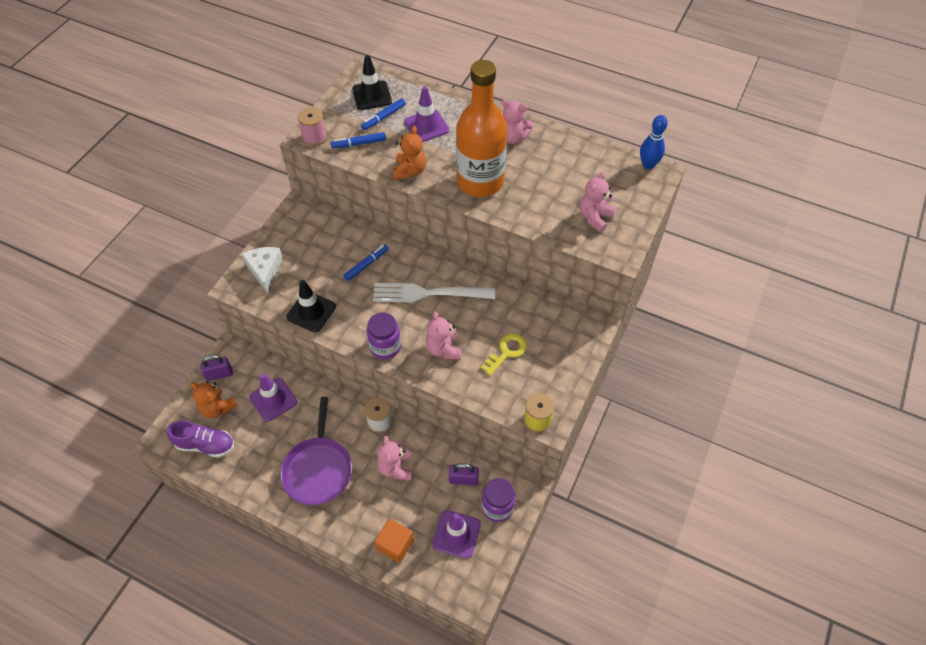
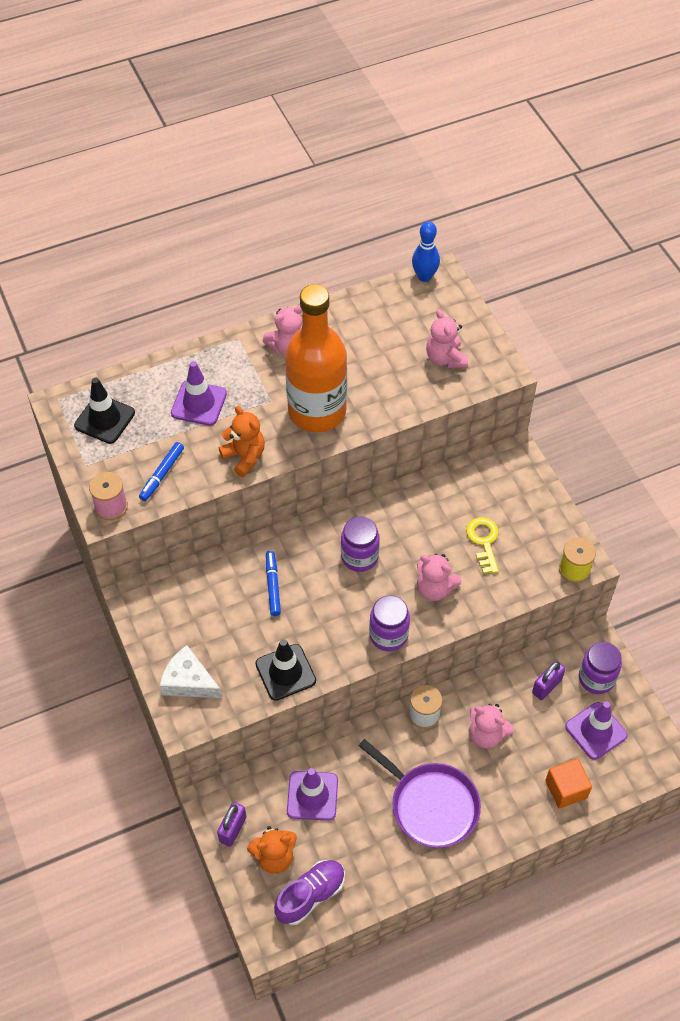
camera: 50 degrees left, 0 degrees up
blue marker [361,98,406,130] -> none
white fork [373,283,495,302] -> purple jar [341,517,380,572]

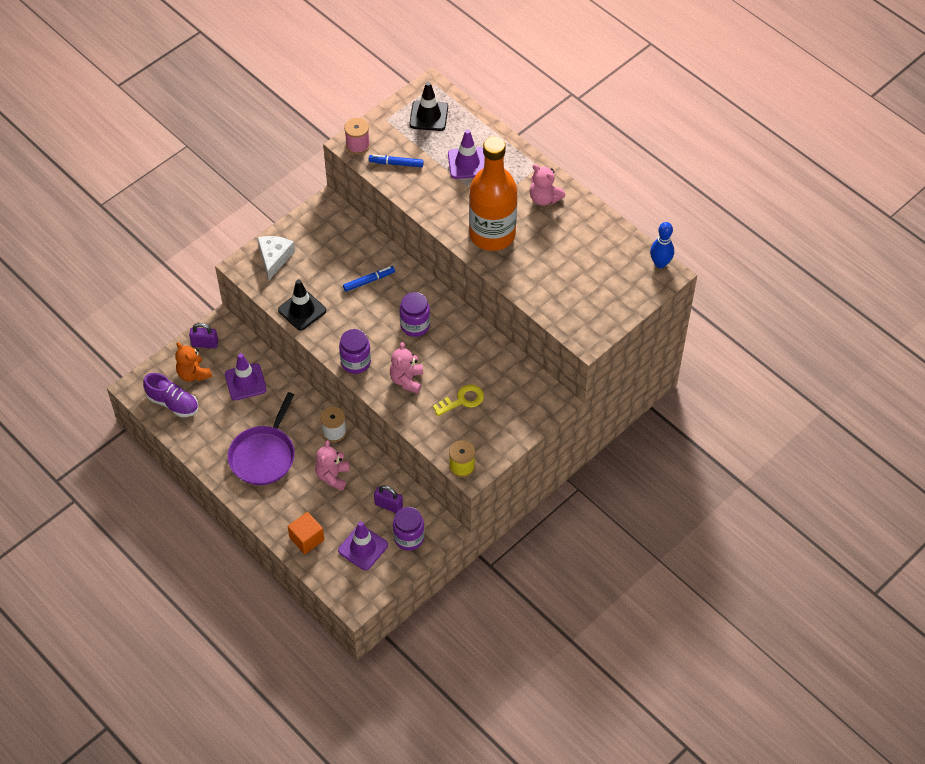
camera: 70 degrees right, 0 degrees up
orange teddy bear [219,406,265,477] -> none
pink teddy bear [426,309,468,368] -> none

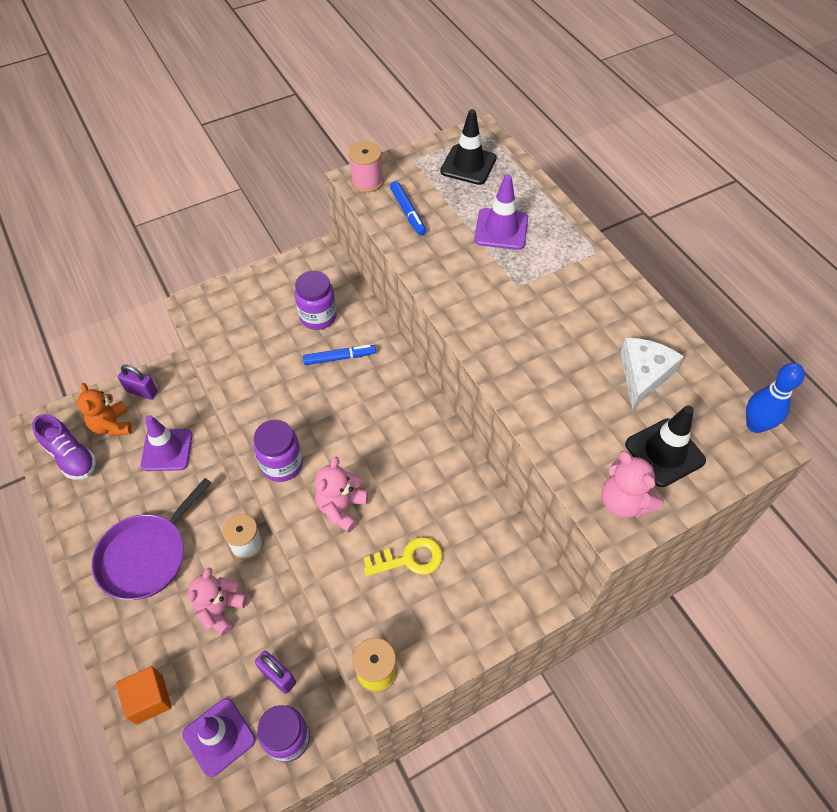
camera: 15 degrees right, 0 degrees up
white cheese [257,236,295,280] -> white cheese moved to [620,338,684,409]
black traffic cone [278,279,326,330] -> black traffic cone moved to [625,405,706,487]
blue marker [369,155,424,167] -> blue marker turned 135 degrees counterclockwise [390,181,426,235]
purple jar [400,292,430,337] -> purple jar moved to [295,271,337,330]
orange bottle [469,137,517,251] -> none
pink teddy bear [530,164,565,206] -> pink teddy bear moved to [602,451,663,518]

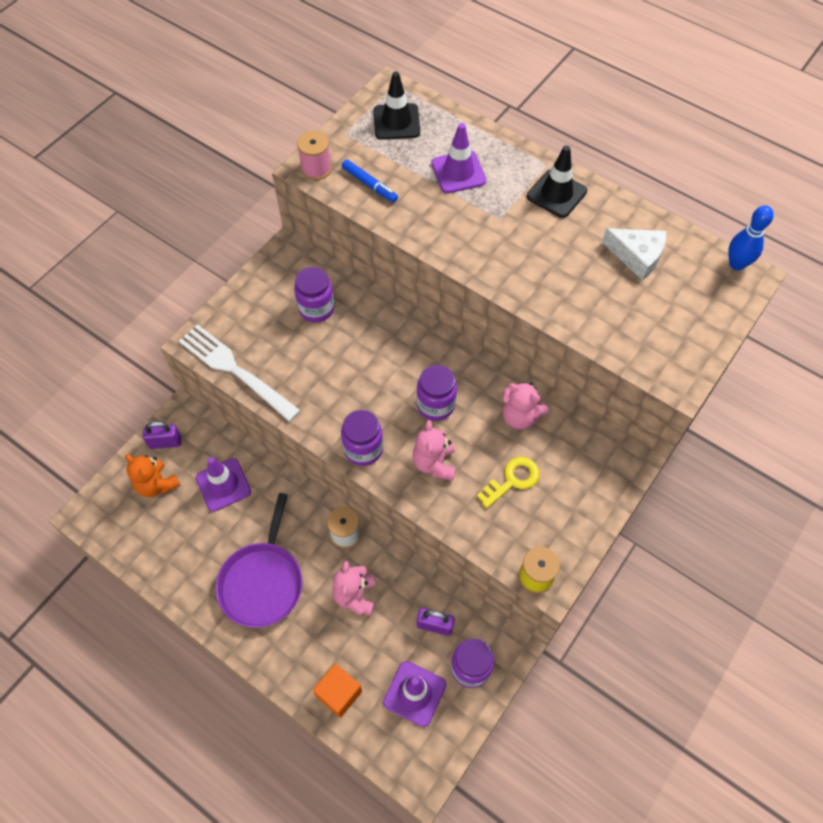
camera: 25 degrees left, 5 degrees up
purple shoe [32,414,96,480] -> none
blue marker [303,345,376,365] -> none
pink teddy bear [602,451,663,518] -> pink teddy bear moved to [503,382,549,430]
white cheese [620,338,684,409] -> white cheese turned 120 degrees clockwise [602,228,666,281]
black traffic cone [625,405,706,487] -> black traffic cone moved to [527,145,587,218]
none -> white fork [179,324,301,422]
none -> purple jar [417,365,457,421]

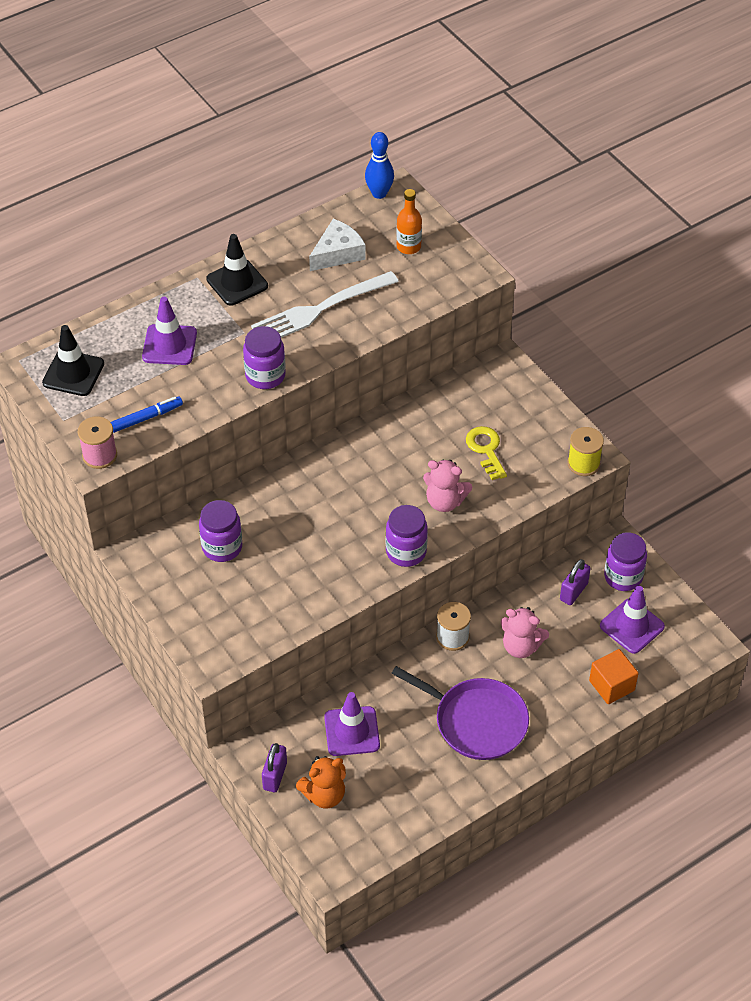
camera: 70 degrees left, 10 degrees down
white fork [179,324,301,422] -> white fork moved to [251,271,399,338]
purple jar [417,365,457,421] -> purple jar moved to [243,326,286,389]
pink teddy bear [503,382,549,430] -> none
none -> orange bottle [396,189,422,254]

